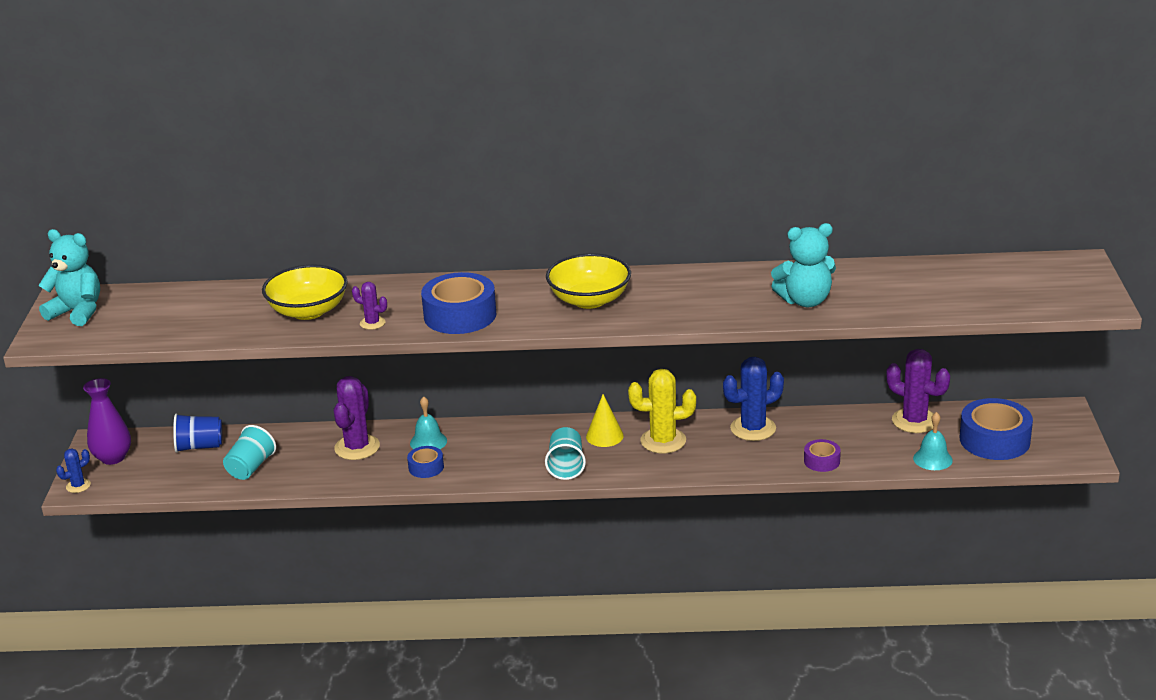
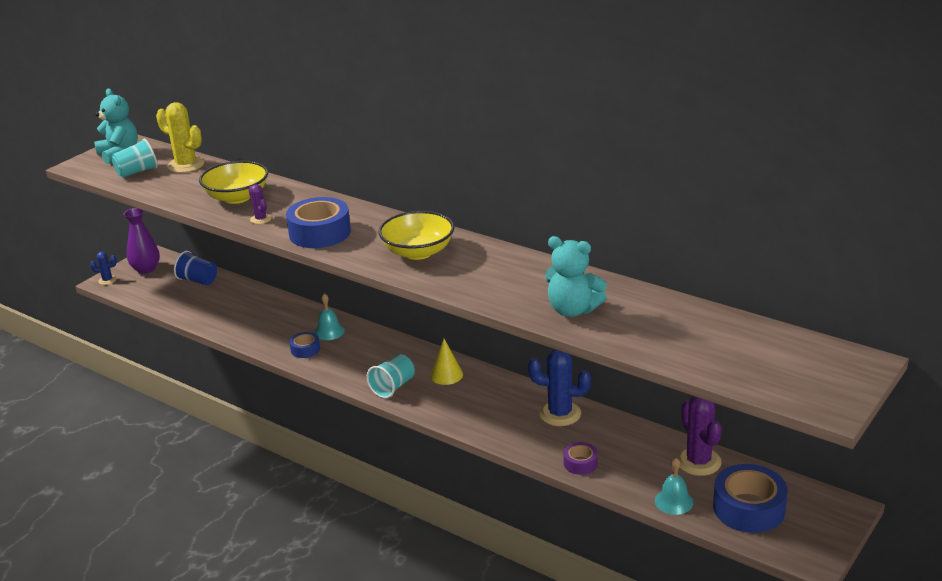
camera: 35 degrees right, 0 degrees up
turquoise cup [223,425,276,480] -> turquoise cup moved to [111,139,158,178]
purple cactus [334,376,380,460] -> none
yellow cactus [628,369,696,453] -> yellow cactus moved to [156,102,205,173]

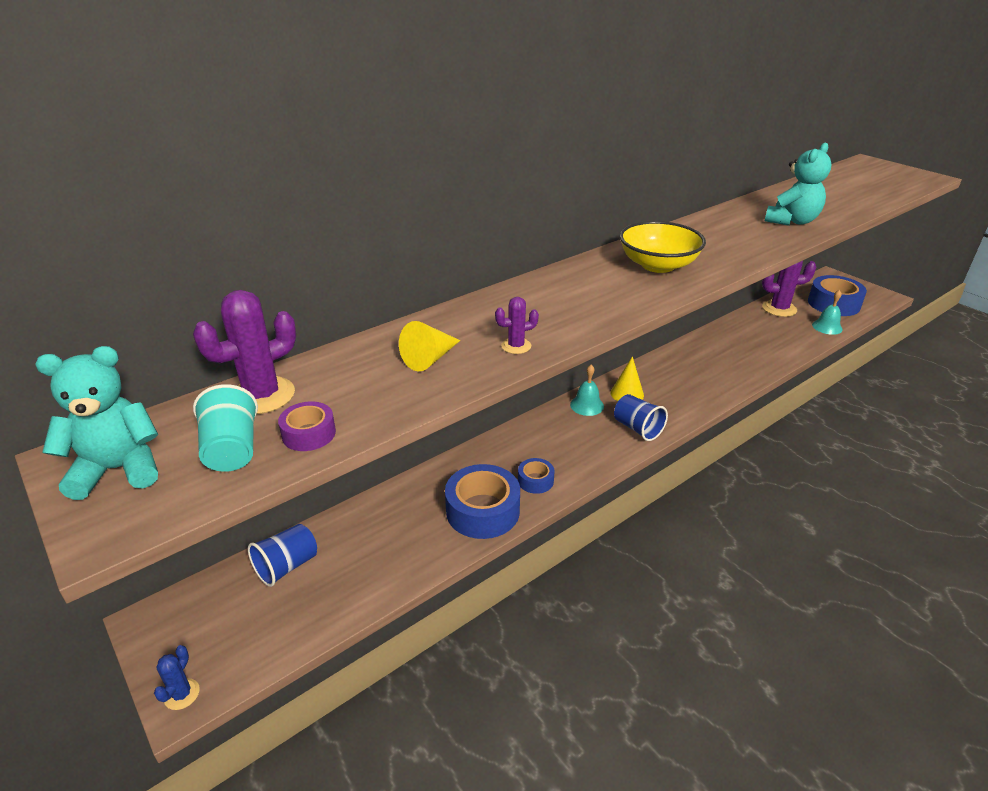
camera: 75 degrees left, 5 degrees up
purple vase [124,208,160,274] -> none
yellow cactus [156,102,205,173] -> purple cactus [193,290,296,414]
yellow bowl [199,161,268,204] -> yellow cone [399,321,460,371]
blue tape [286,197,351,248] -> blue tape moved to [445,464,520,539]
turquoise bell [314,293,345,340] -> turquoise bell moved to [570,365,604,416]
turquoise cup [367,354,415,398] -> blue cup [614,394,668,441]
blue cactus [528,349,591,426] -> none
purple tape [563,442,598,475] -> purple tape moved to [278,402,336,451]

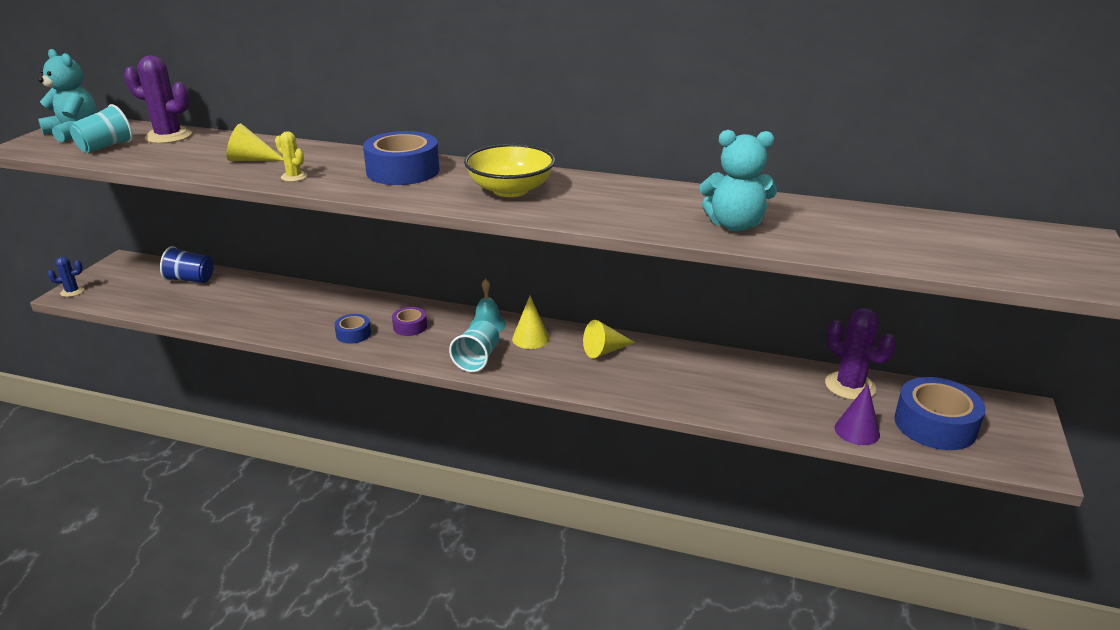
camera: 55 degrees right, 5 degrees down
purple tape [278,402,336,451] -> purple tape moved to [392,307,427,336]
blue tape [445,464,520,539] -> blue tape moved to [363,131,440,185]
purple cactus [495,297,539,354] -> yellow cactus [275,131,307,182]
blue cup [614,394,668,441] -> turquoise cup [449,320,499,372]
turquoise bell [812,290,843,335] -> purple cone [834,384,880,445]
none -> yellow cone [583,320,635,358]

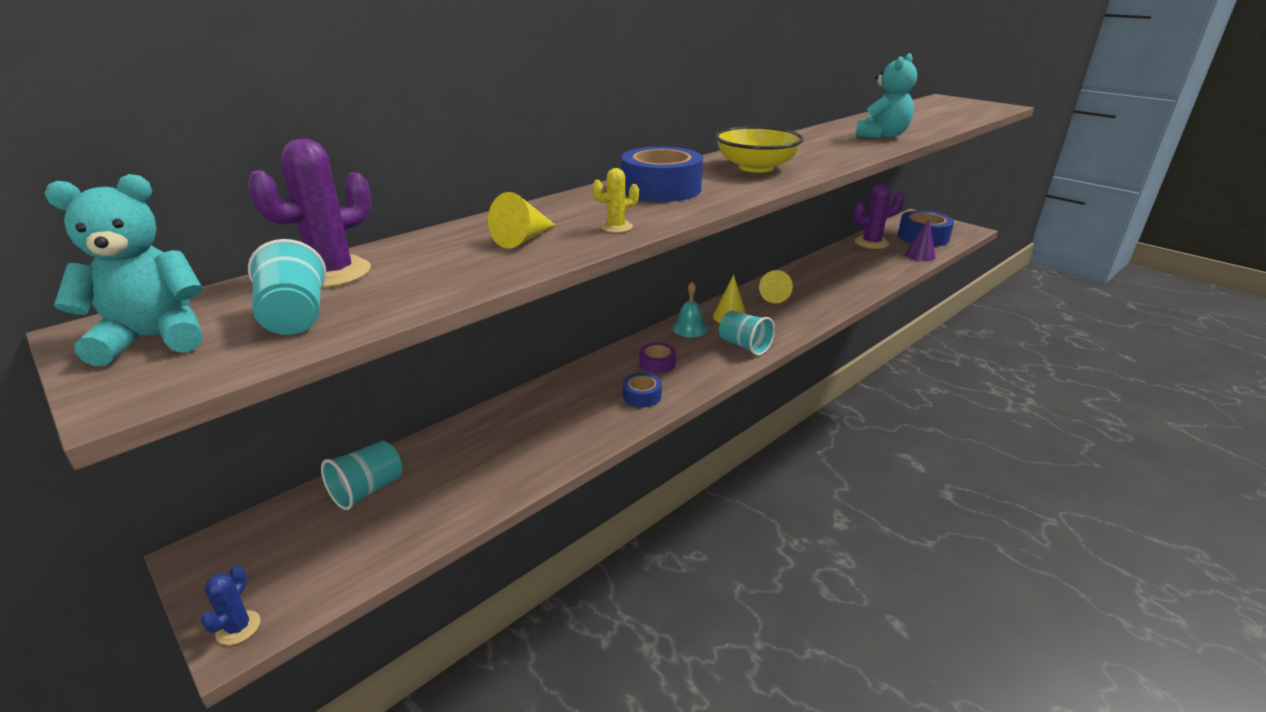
camera: 60 degrees left, 0 degrees up
blue cup [160,246,213,283] -> turquoise cup [321,441,402,510]

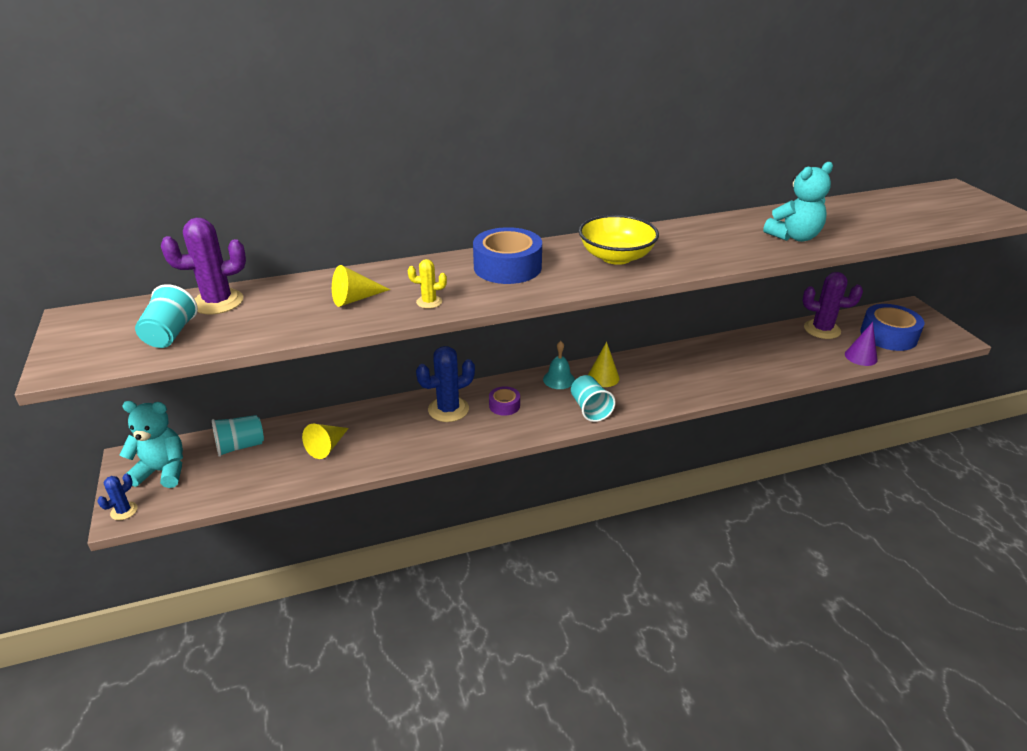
camera: 25 degrees right, 5 degrees up
turquoise teddy bear [44,174,203,366] -> turquoise teddy bear moved to [120,401,183,488]
blue tape [623,373,662,408] -> none
yellow cone [759,270,793,303] -> yellow cone moved to [302,423,349,459]
none -> blue cactus [416,346,475,422]

